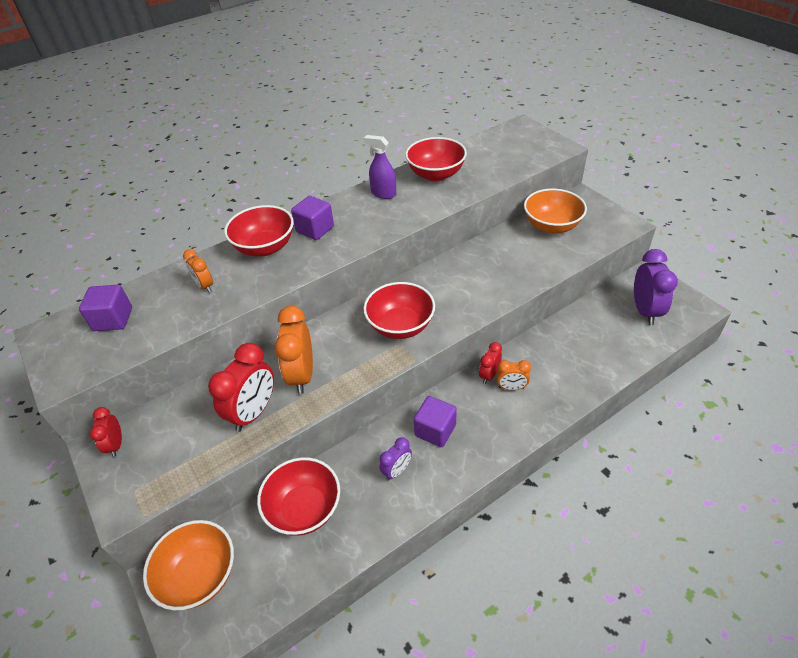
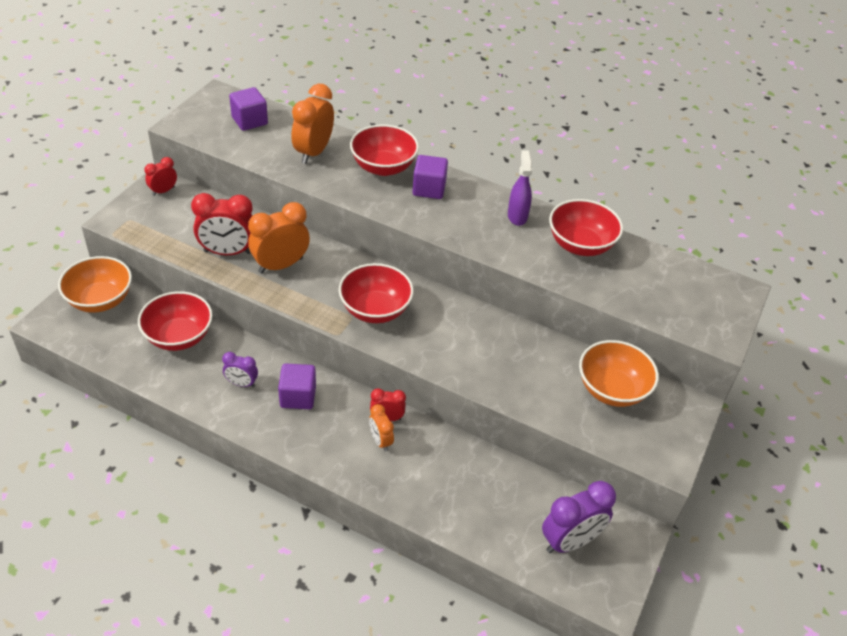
camera: 55 degrees right, 0 degrees up
orange clock [183,249,213,292] -> orange clock [292,84,334,164], size x1.81

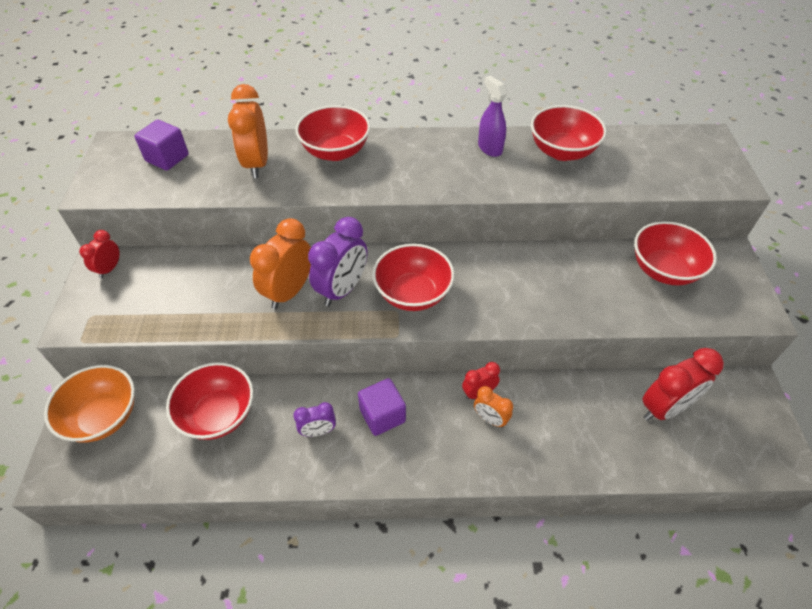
camera: 25 degrees left, 5 degrees up
red clock [191,193,253,255] -> red clock moved to [642,348,724,421]
purple cube [412,155,448,199] -> none
purple clock [542,481,616,553] -> purple clock moved to [308,217,368,306]
orange bowl [579,340,659,407] -> red bowl [634,221,717,285]

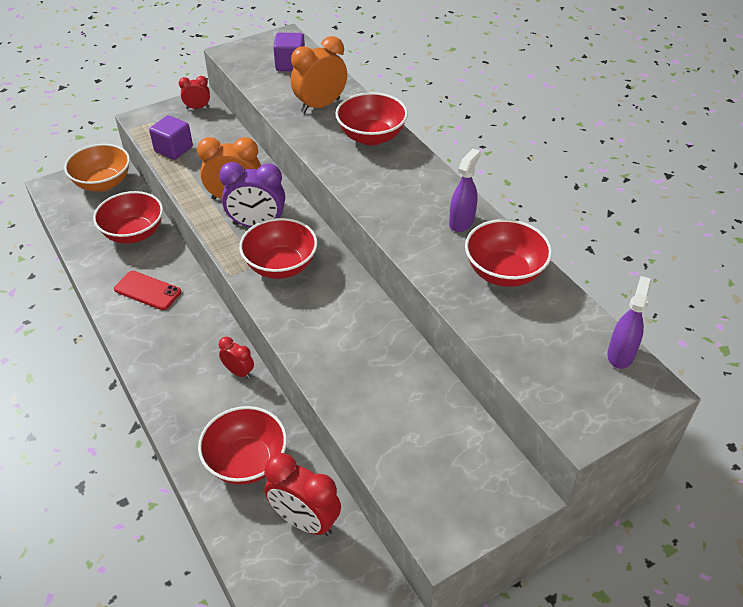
camera: 60 degrees right, 5 degrees down
purple clock [293,402,336,437] -> red phone [114,271,181,310]
purple cube [358,378,406,436] -> purple cube moved to [149,115,193,160]
orange clock [474,386,513,428] -> none
red bowl [634,221,717,285] -> red bowl moved to [198,406,287,485]
none -> purple spray bottle [607,276,651,369]

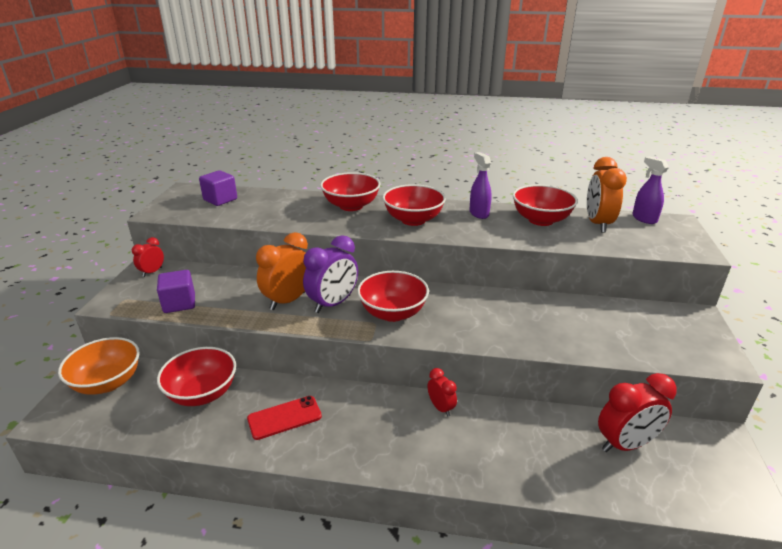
camera: 50 degrees left, 15 degrees down
red bowl [198,406,287,485] -> red bowl moved to [383,184,446,226]
red clock [219,337,254,379] -> red clock turned 75 degrees clockwise [428,368,457,417]
orange clock [291,36,347,113] -> orange clock moved to [587,157,627,233]

